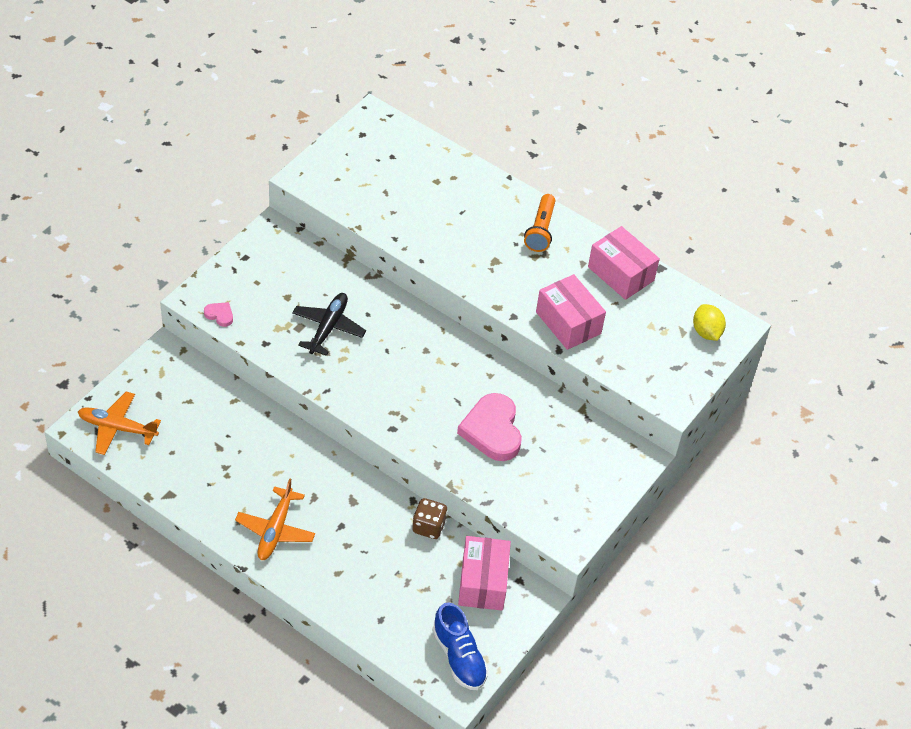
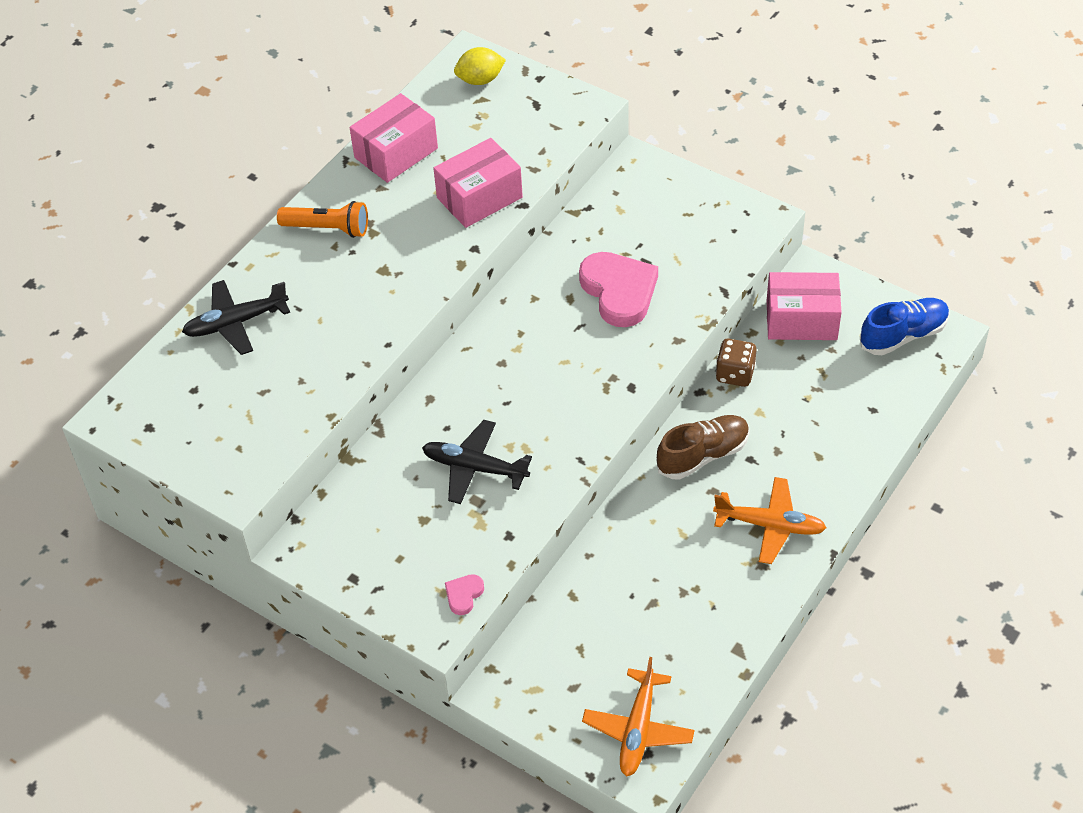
camera: 85 degrees left, 0 degrees up
pink heart [457,393,522,461] -> pink heart turned 105 degrees counterclockwise [579,252,658,327]
none -> black plane [182,280,290,355]
none -> brown shoe [657,415,750,479]

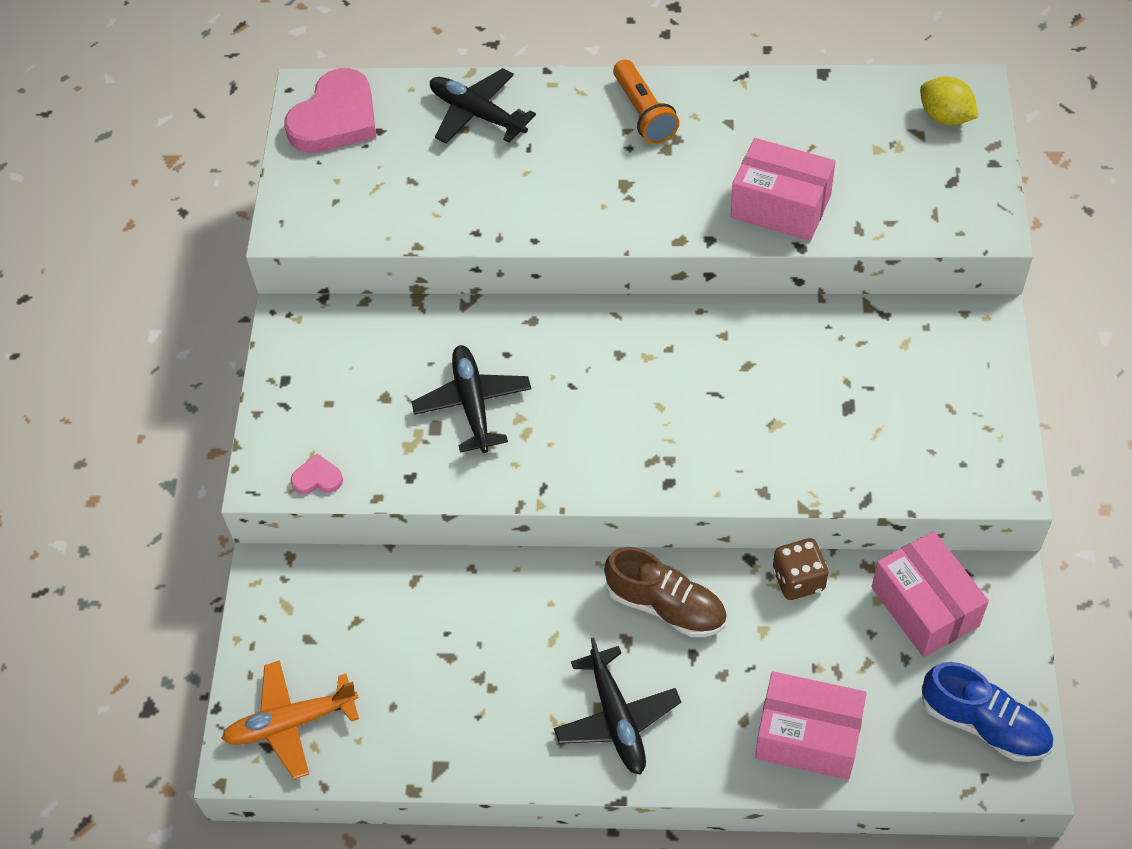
camera: 60 degrees right, 5 degrees up
pink box [350,93,438,183] -> pink box moved to [755,671,867,780]
pink heart [579,252,658,327] -> pink heart moved to [284,68,376,153]
orange plane [713,477,827,564] -> black plane [554,637,681,775]

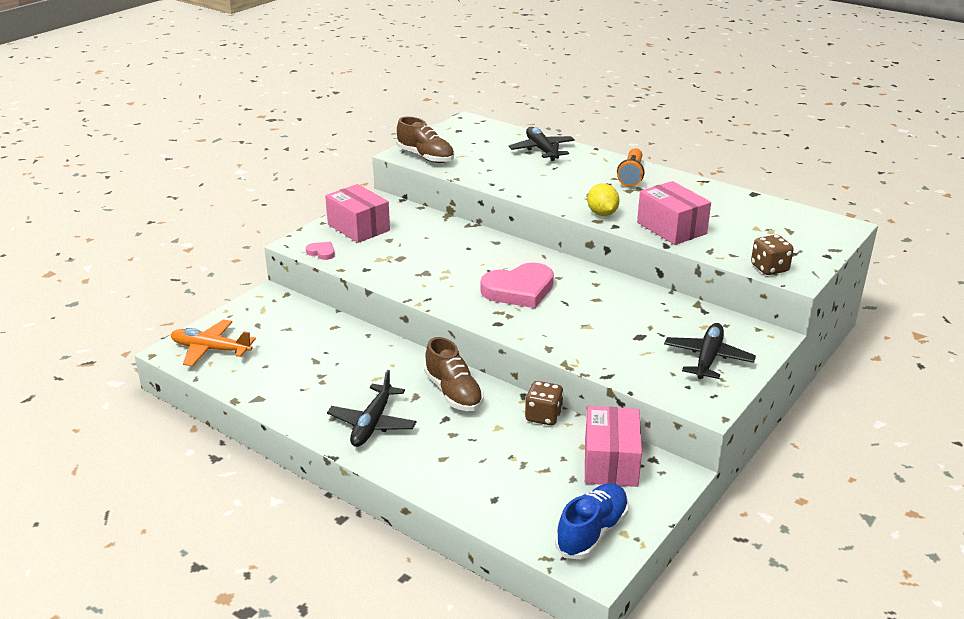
camera: 30 degrees right, 25 degrees down
pink heart [284,68,376,153] -> pink heart moved to [481,263,554,308]
black plane [411,345,531,453] -> black plane moved to [664,323,756,379]
pink box [755,671,867,780] -> pink box moved to [325,184,390,243]
yellow lemon [920,77,978,125] -> yellow lemon moved to [587,183,620,216]
blue shoe [922,662,1053,762] -> blue shoe turned 120 degrees counterclockwise [555,483,629,560]
none -> brown shoe [397,116,454,163]
none -> brown dice [751,235,794,275]

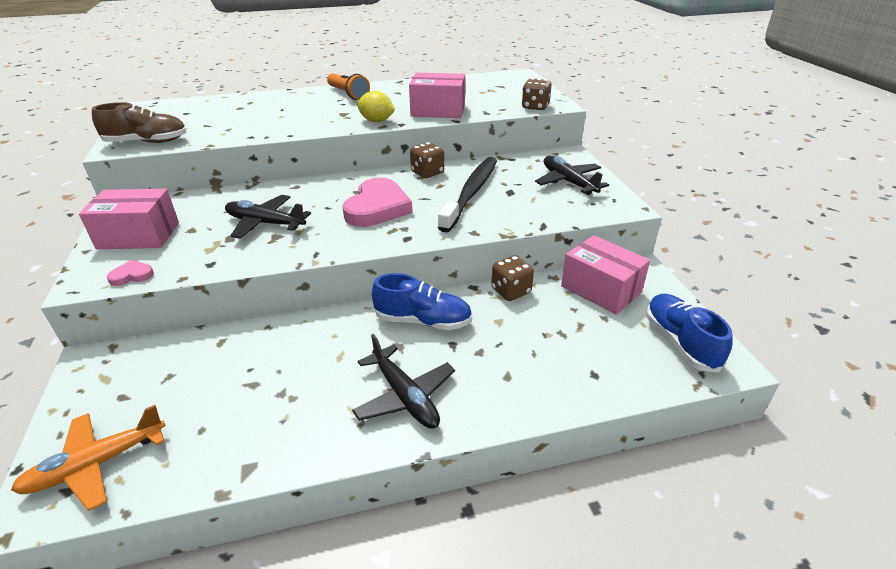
camera: 50 degrees left, 5 degrees up
brown shoe [424,337,484,411] -> blue shoe [372,273,472,330]
black plane [509,127,575,161] -> black plane moved to [225,195,311,239]
none -> brown dice [410,142,444,178]
none -> black toothbrush [438,157,497,232]

